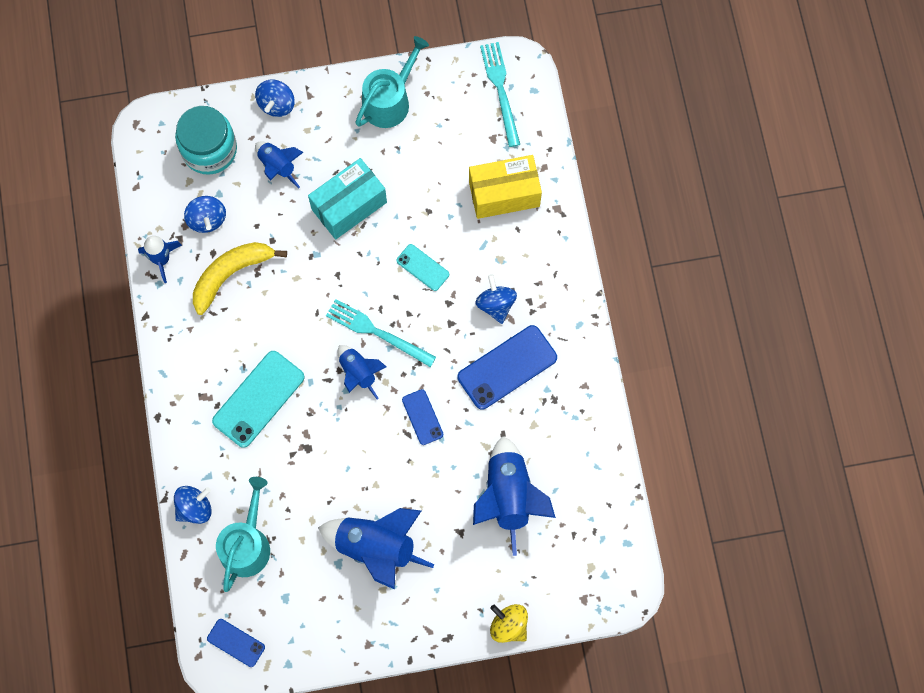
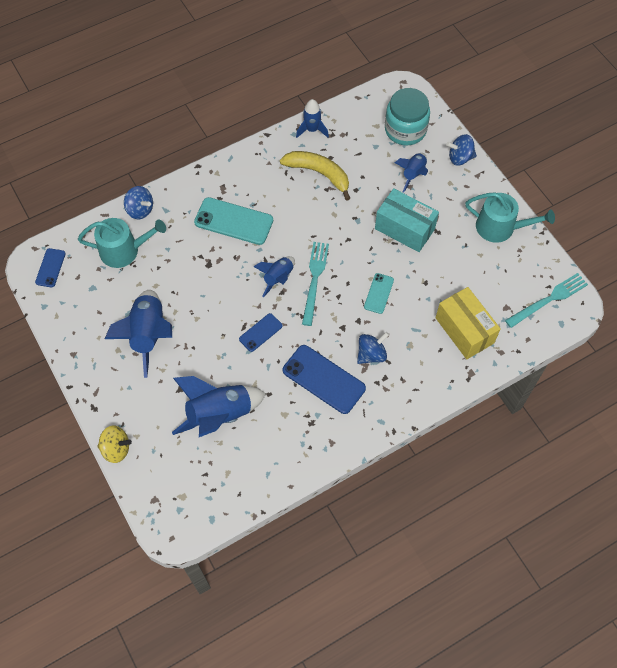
camera: 70 degrees right, 10 degrees down
blue spinning top [184,196,226,233] -> none
yellow spinning top [490,604,528,643] -> yellow spinning top turned 75 degrees clockwise [97,426,132,463]

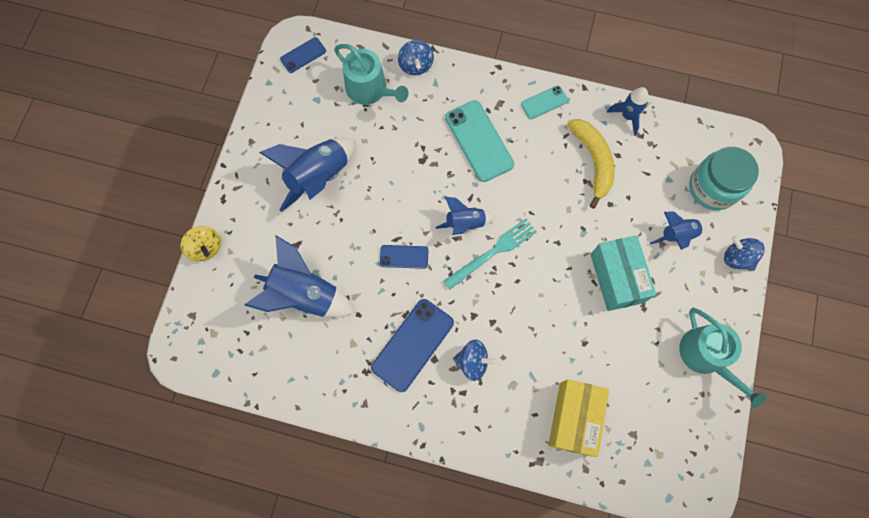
camera: 45 degrees right, 10 degrees up
blue phone [283,345,366,414] -> blue phone turned 45 degrees clockwise [371,299,454,392]
turquoise phone [364,273,394,314] -> turquoise phone moved to [521,85,568,119]
turquoise fork [505,273,588,328] -> none

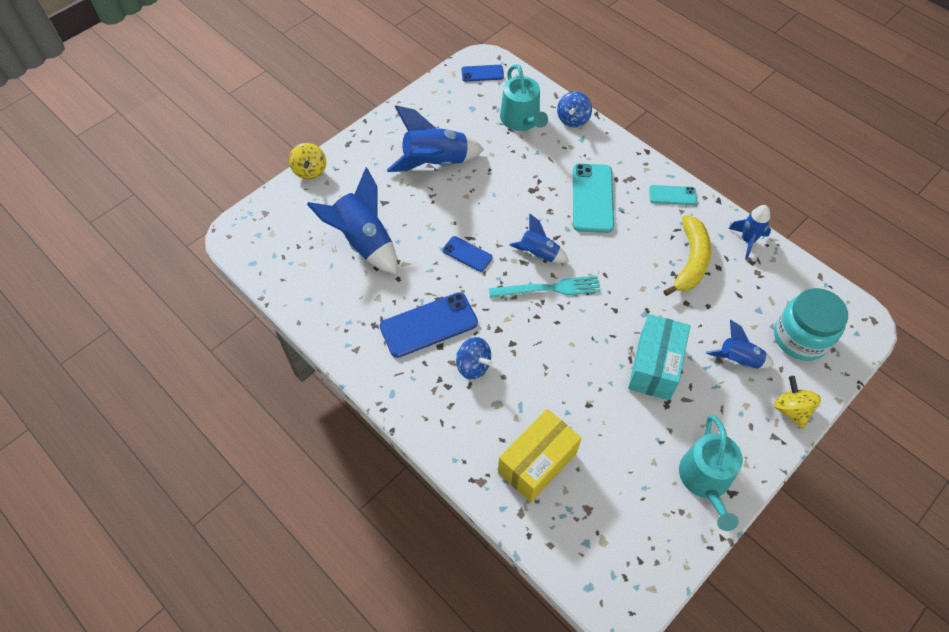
camera: 30 degrees right, 15 degrees down
blue spinning top [724,235,765,271] -> yellow spinning top [774,376,821,429]

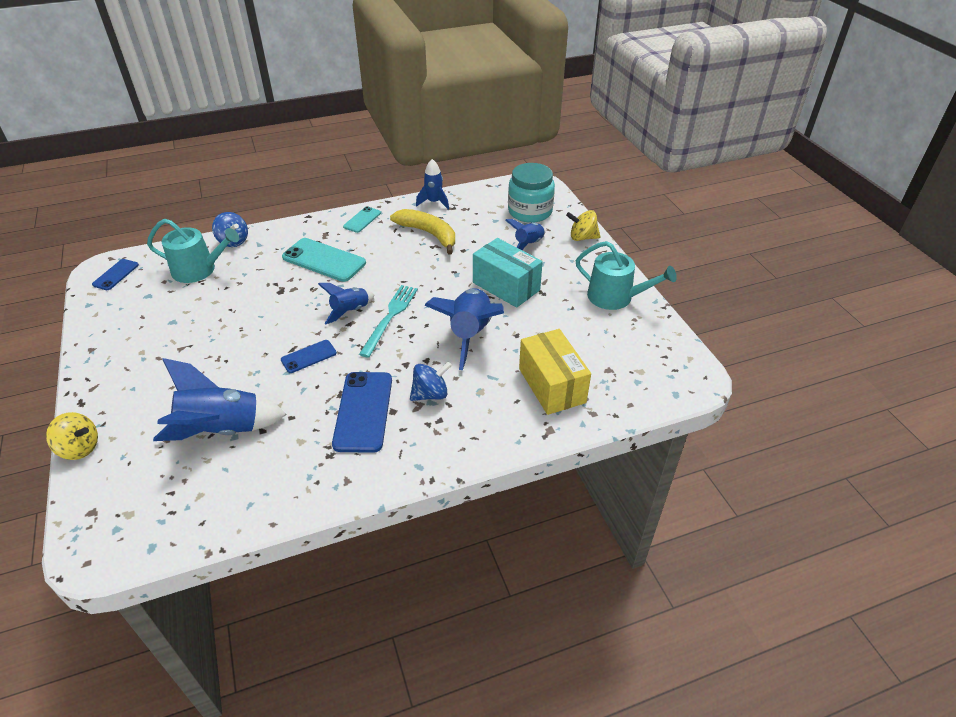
camera: 65 degrees left, 15 degrees down
blue rocket [387,105,484,172] -> blue rocket moved to [424,288,504,370]

